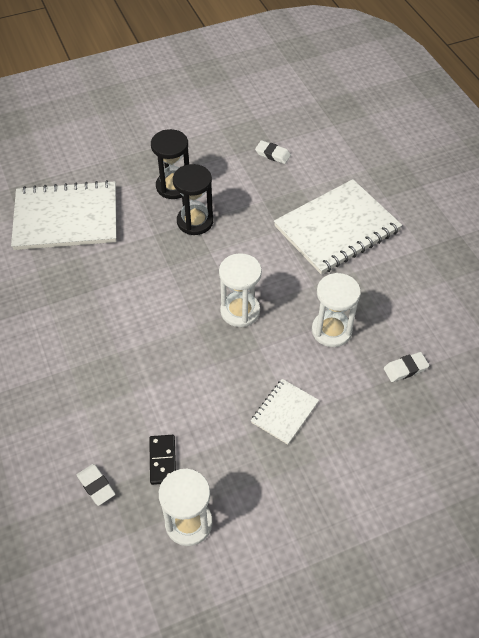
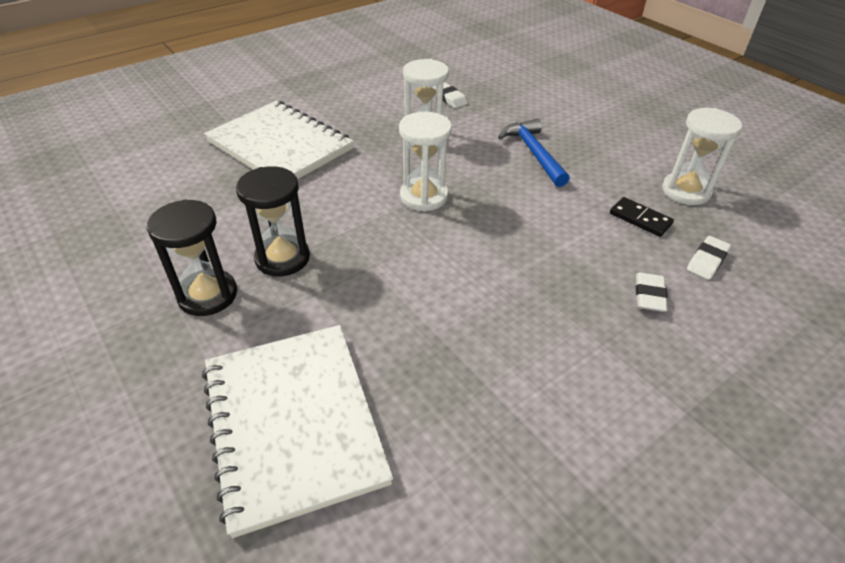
camera: 105 degrees left, 10 degrees down
black domino [149,435,176,485] -> black domino turned 60 degrees clockwise [610,197,674,237]
white notebook [251,379,319,445] -> blue hammer [498,119,570,187]
white eraser [255,140,291,164] -> white eraser moved to [636,272,668,312]

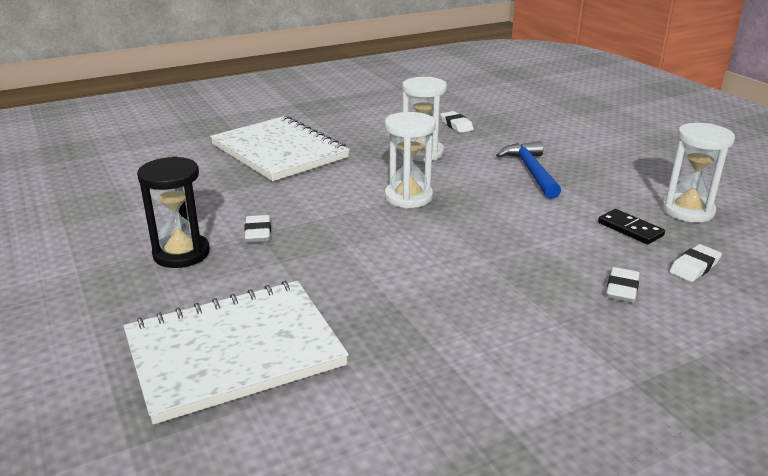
camera: 10 degrees right, 15 degrees down
white notebook [202,325,394,538] -> white notebook turned 75 degrees clockwise [124,281,349,425]
black hourglass [236,166,310,276] -> white eraser [244,215,271,242]

